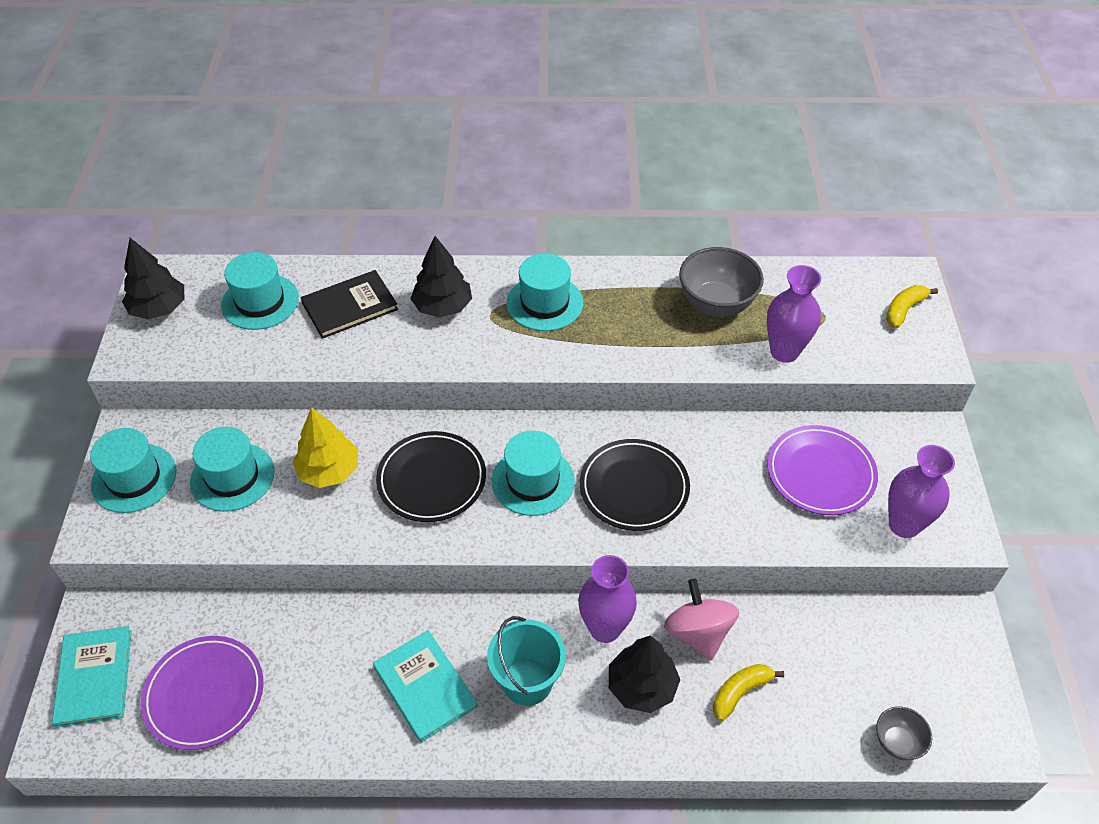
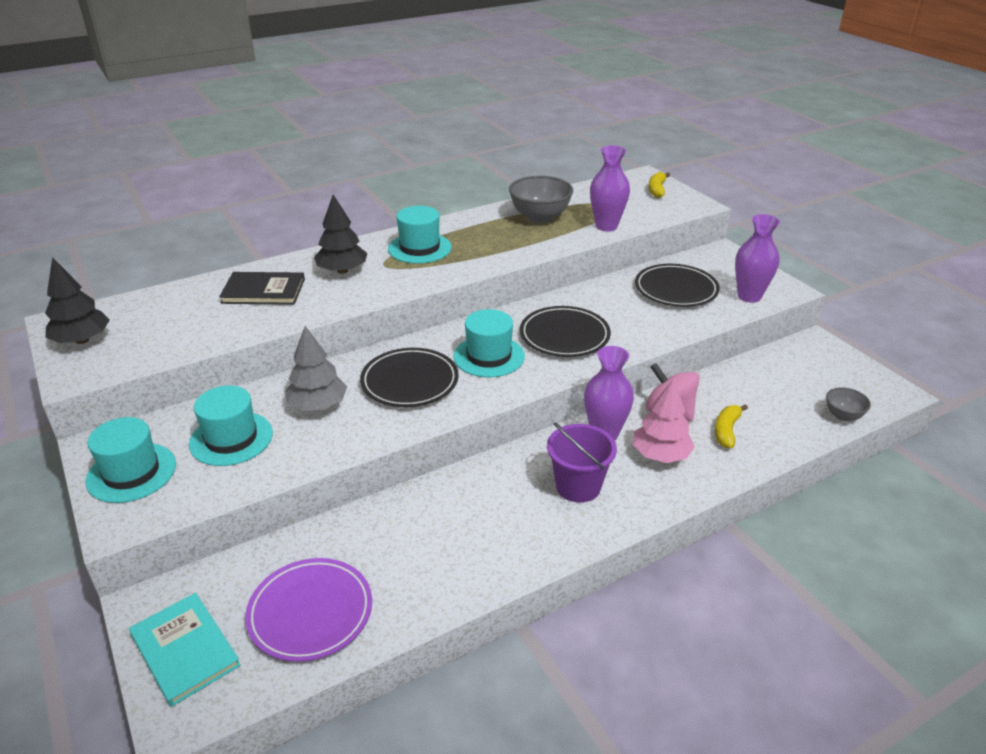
camera: 30 degrees left, 15 degrees down
turquoise hat [221,252,299,330] -> none
yellow tree [292,407,358,488] -> grey tree [285,326,347,411]
black book [301,270,398,339] -> black book turned 60 degrees clockwise [219,272,305,305]
turquoise book [373,630,478,743] -> none
turquoise bucket [487,616,566,706] -> purple bucket [547,422,617,503]
black tree [609,635,680,713] -> pink tree [633,379,695,463]
purple plate [767,425,878,515] -> black plate [635,264,720,307]

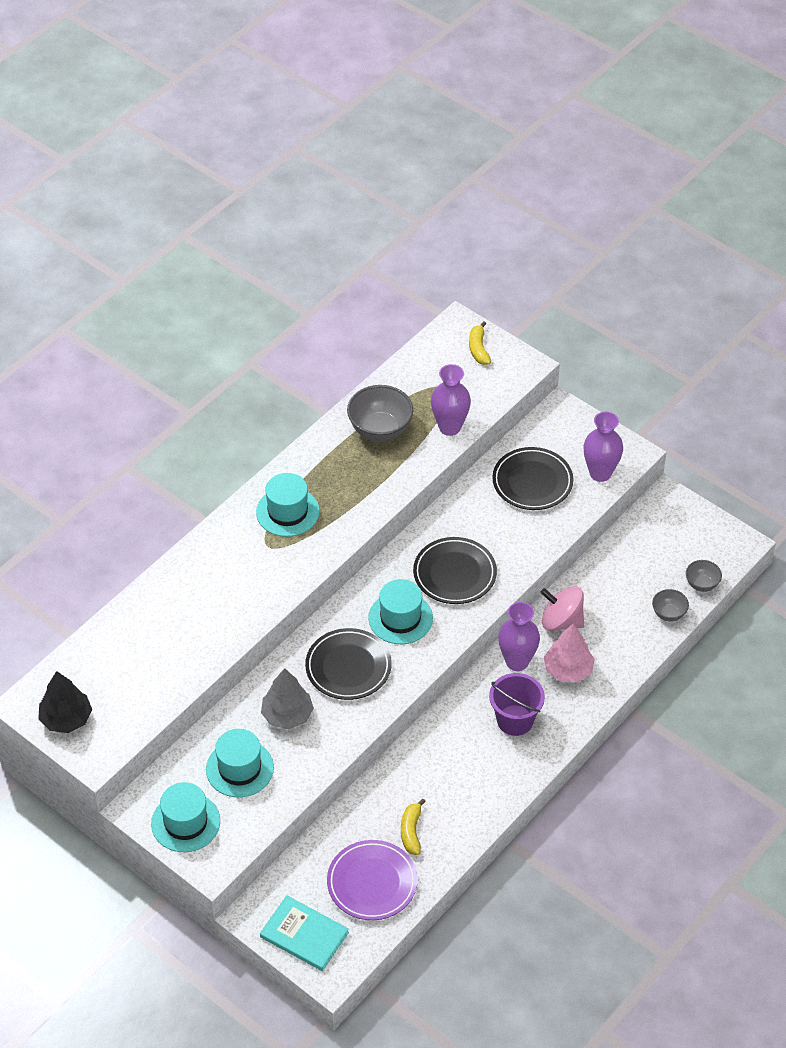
camera: 20 degrees left, 15 degrees up
black book [219,272,305,305] -> none
black tree [314,195,367,274] -> none
yellow banana [715,404,748,448] -> yellow banana moved to [401,799,426,855]
none -> grey bowl [652,589,689,622]

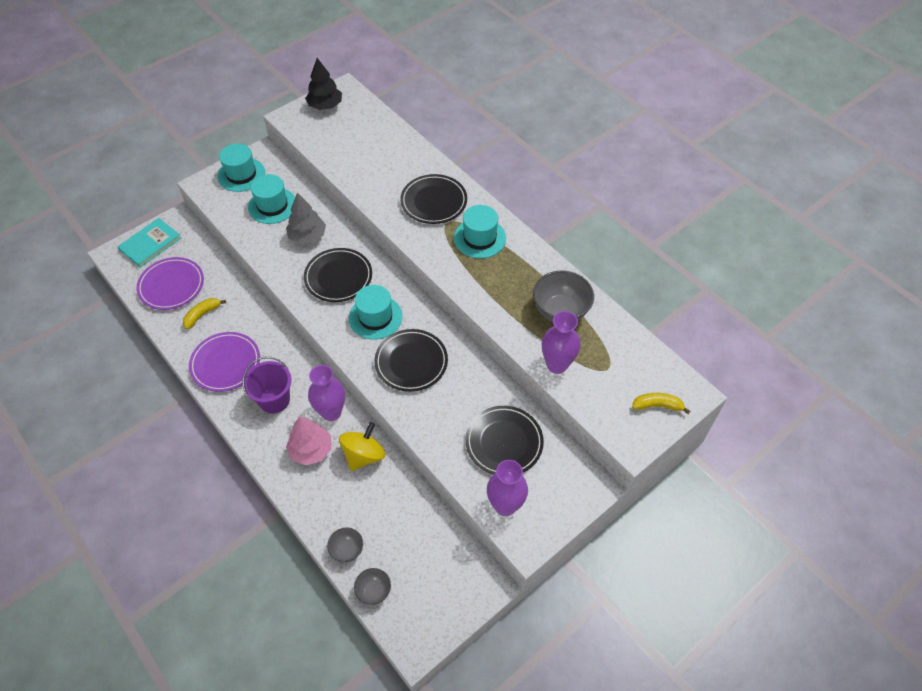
camera: 100 degrees right, 5 degrees up
yellow banana [401,799,426,855] -> yellow banana turned 60 degrees counterclockwise [183,298,226,329]
pink spinning top [540,586,584,631] -> yellow spinning top [339,422,385,471]
none -> purple plate [189,332,260,392]
none -> black plate [400,174,467,224]

